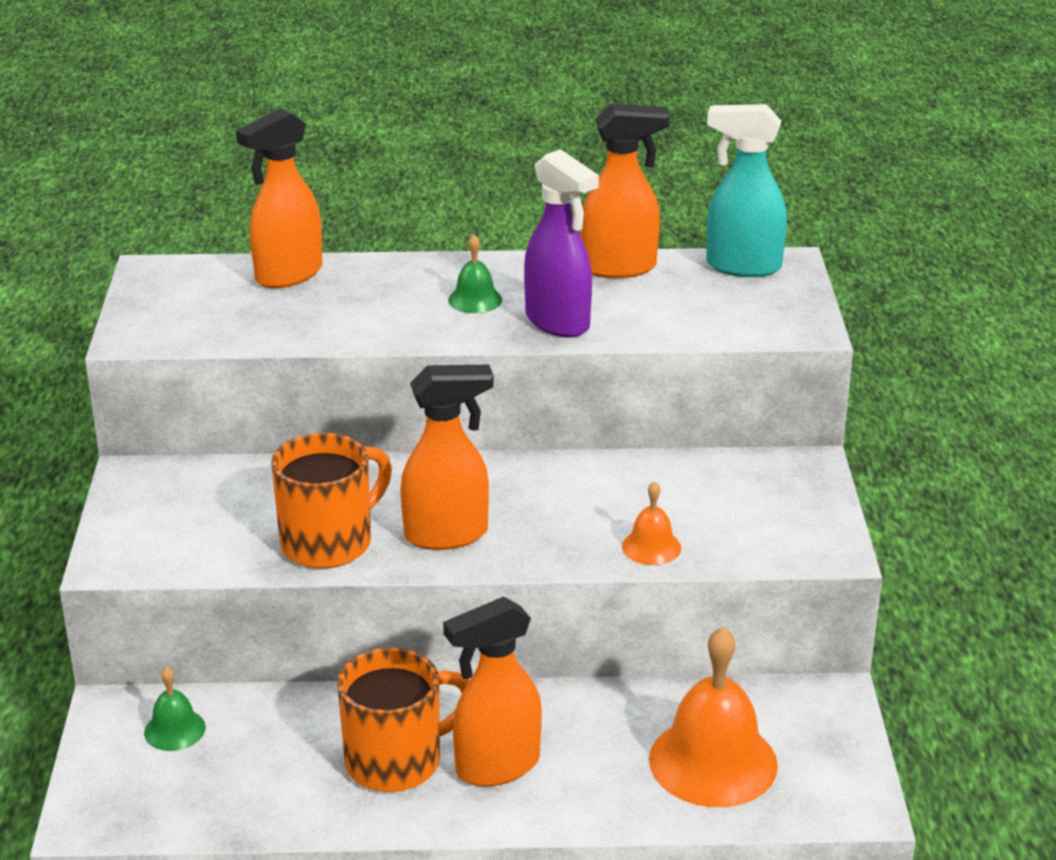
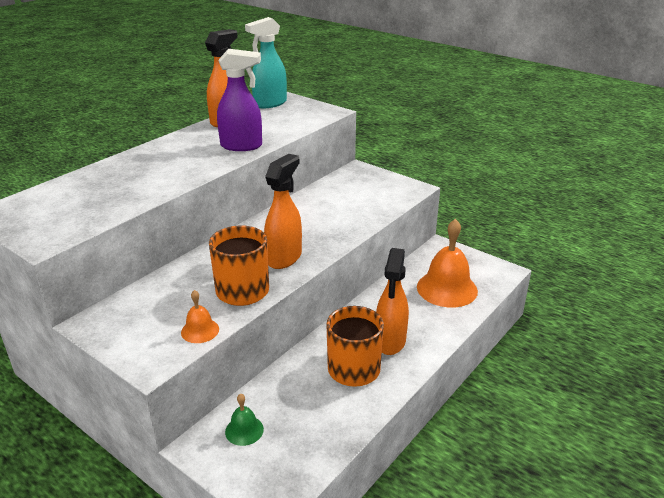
camera: 50 degrees left, 0 degrees up
orange spray bottle [236,108,322,288] -> none
green bell [448,235,502,313] -> none
orange bell [622,481,681,565] -> orange bell moved to [181,290,219,343]

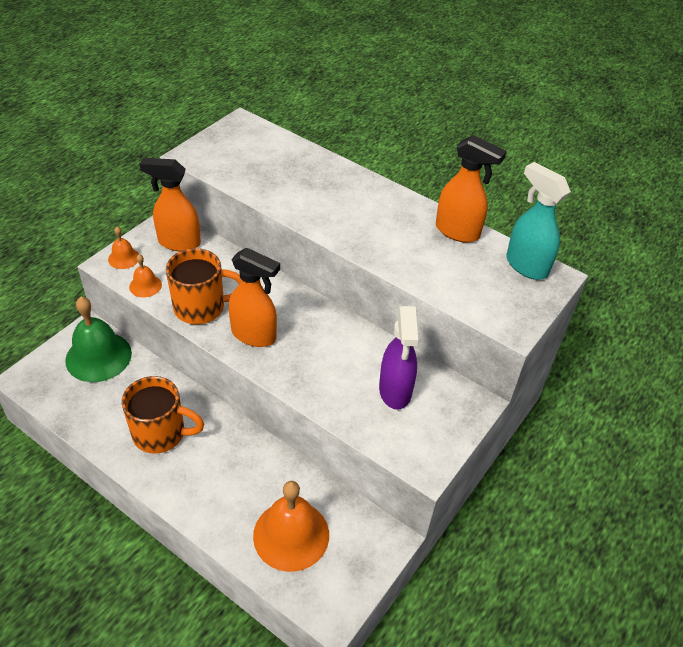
camera: 85 degrees right, 15 degrees up
purple spray bottle [217,49,262,151] -> purple spray bottle moved to [379,306,418,410]
green bell [225,393,264,446] -> green bell [65,297,132,382], size x2.06
orange spray bottle [376,248,409,355] -> orange spray bottle moved to [139,158,201,251]
none -> orange bell [108,227,139,269]

